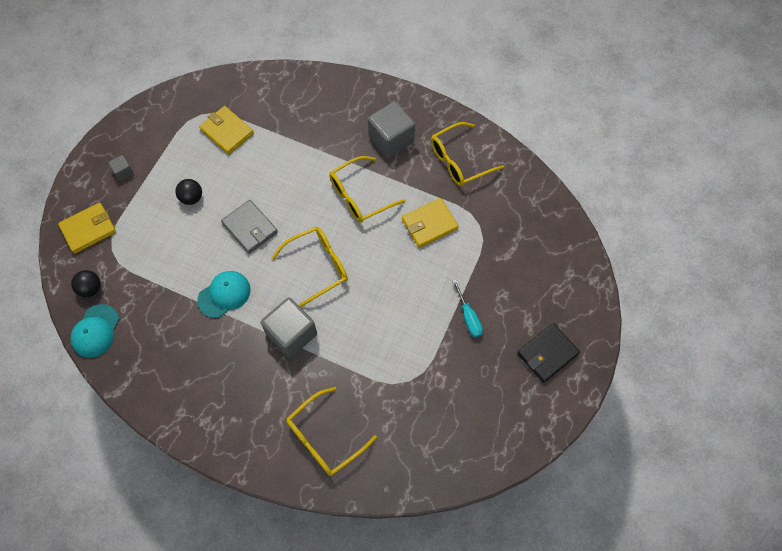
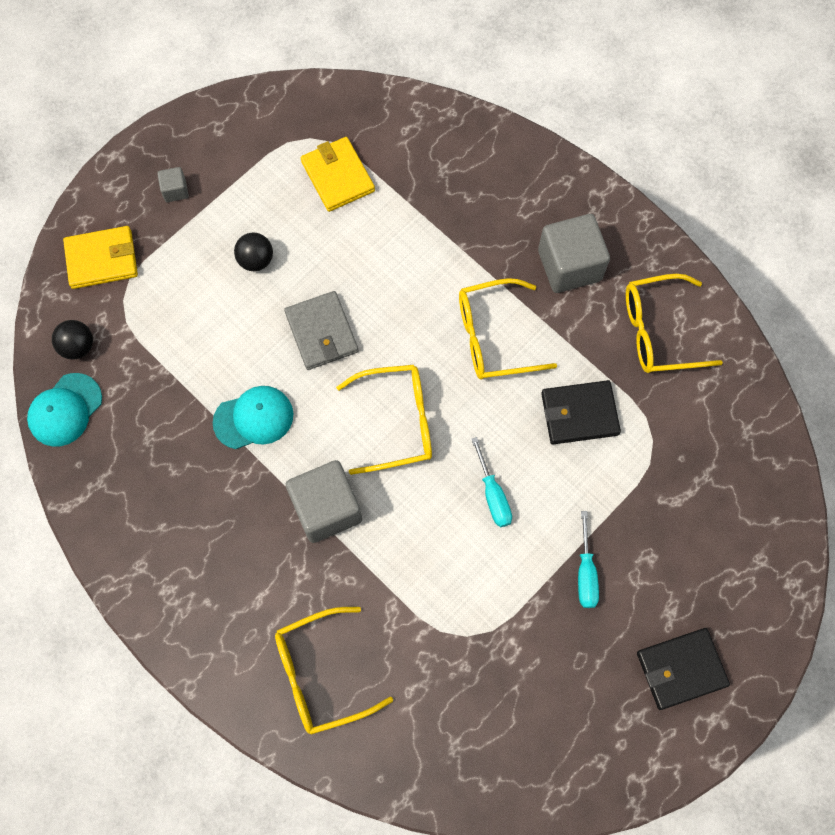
camera: 20 degrees right, 5 degrees up
yellow wallet [402,198,459,248] -> black wallet [541,380,621,444]
none -> turquoise screwdriver [471,437,512,527]

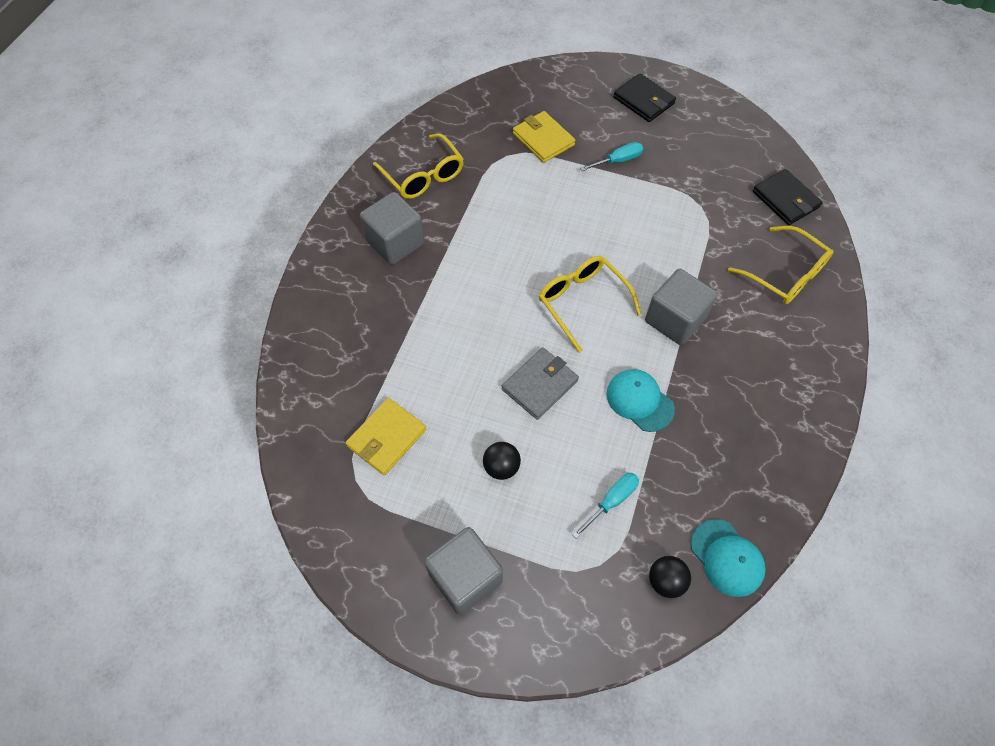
camera: 115 degrees left, 10 degrees down
turquoise cap [27,373,102,447] -> turquoise cap turned 45 degrees clockwise [691,519,766,597]
yellow wallet [63,226,138,289] -> yellow wallet moved to [513,111,575,163]
grey cube [157,167,189,202] -> grey cube [424,527,503,615], size x2.16
yellow glasses [459,278,557,380] -> none
turquoise screwdriver [471,437,512,527] -> turquoise screwdriver moved to [572,473,639,539]
black wallet [541,380,621,444] -> black wallet moved to [753,169,823,225]

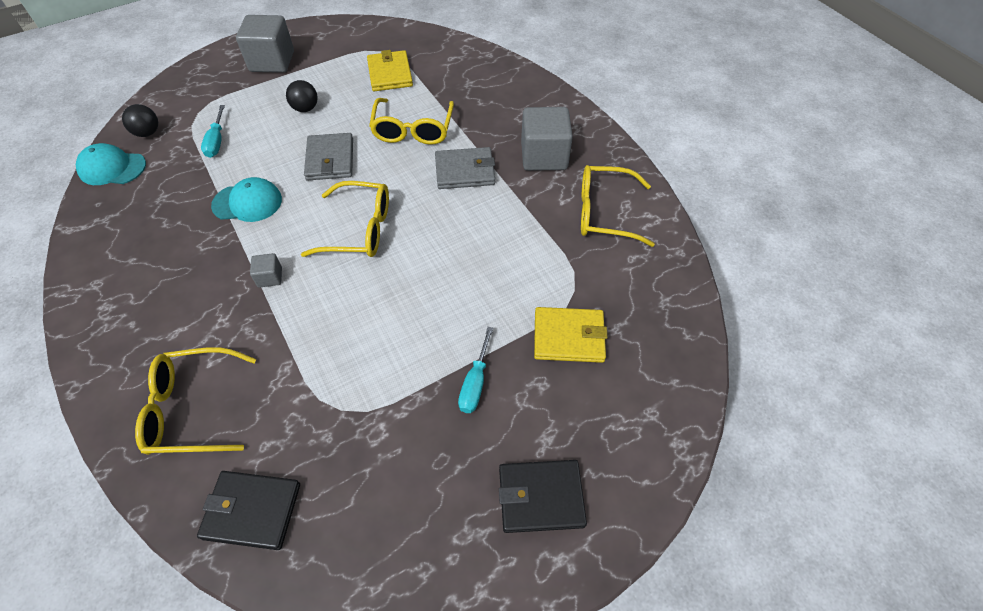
camera: 130 degrees right, 5 degrees down
grey cube [645,269,717,345] -> grey cube [250,253,282,288], size x0.46
none -> yellow glasses [369,98,454,145]
none -> grey wallet [435,147,495,189]

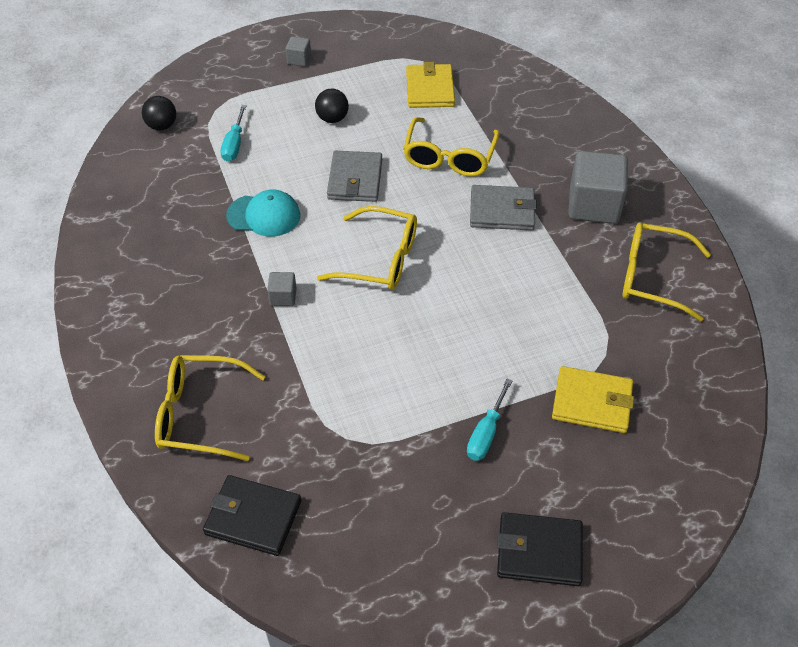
camera: 10 degrees right, 5 degrees down
turquoise cap [76,143,146,185] -> none
grey cube [236,15,294,73] -> grey cube [286,36,311,67], size x0.46

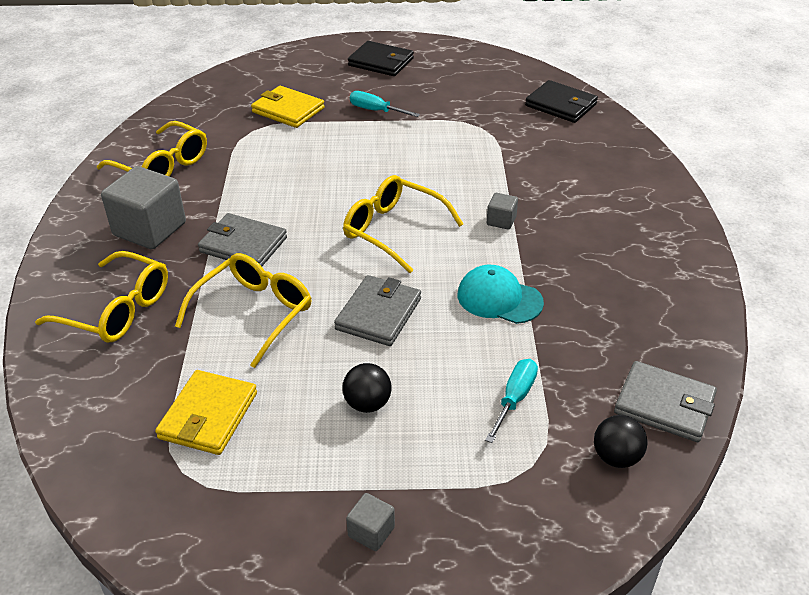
camera: 160 degrees left, 10 degrees down
yellow glasses [155,355,266,461] -> yellow glasses moved to [35,251,168,342]
turquoise screwdriver [467,379,513,461] -> turquoise screwdriver turned 105 degrees counterclockwise [350,91,420,117]
none -> grey wallet [614,361,717,442]

